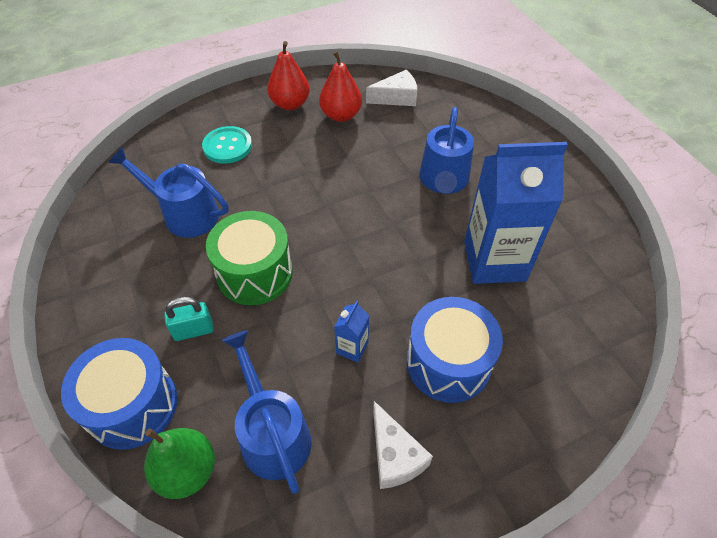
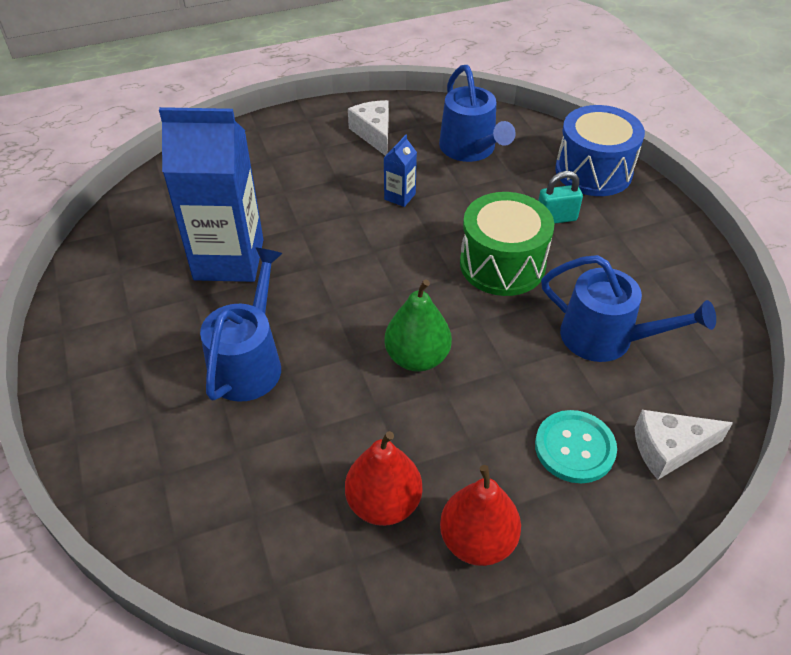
camera: 175 degrees left, 5 degrees down
green pear [144,428,215,499] -> green pear moved to [385,279,452,372]
white cheese [366,70,417,106] -> white cheese moved to [635,410,733,480]
blue drum [407,297,503,403] -> none

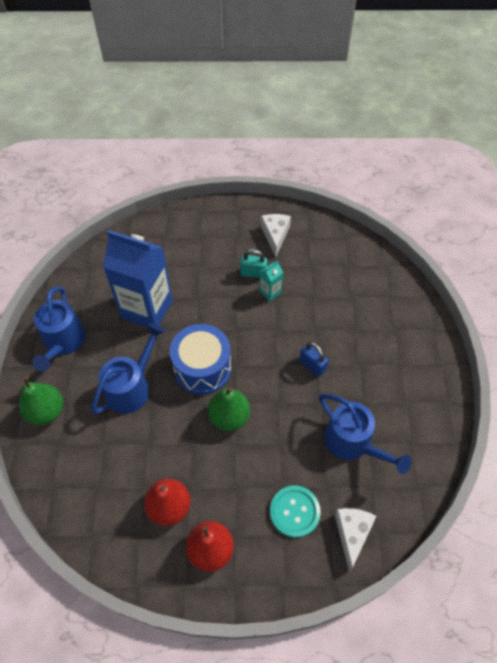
camera: 20 degrees right, 10 degrees up
blue carton [384,135,417,207] -> turquoise carton [259,261,283,301]
blue watering can [439,65,516,162] -> blue watering can moved to [32,286,86,372]
green drum [460,192,554,296] -> blue padlock [299,342,329,377]
turquoise padlock [538,171,583,224] -> turquoise padlock moved to [240,249,268,278]
blue drum [555,105,645,196] -> blue drum moved to [170,324,231,395]
white cheese [635,410,733,480] -> white cheese turned 90 degrees clockwise [334,508,377,572]
none -> green pear [19,376,63,425]

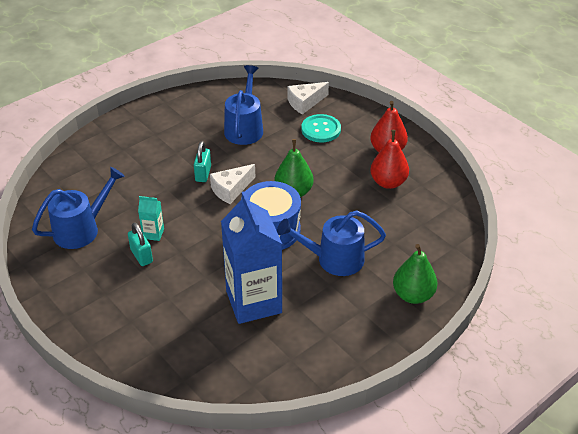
camera: 130 degrees left, 15 degrees down
blue watering can [32,286,86,372] -> blue watering can moved to [32,167,125,249]
white cheese [261,214,291,257] -> white cheese moved to [210,164,255,204]
blue padlock [299,342,329,377] -> turquoise padlock [194,141,211,182]

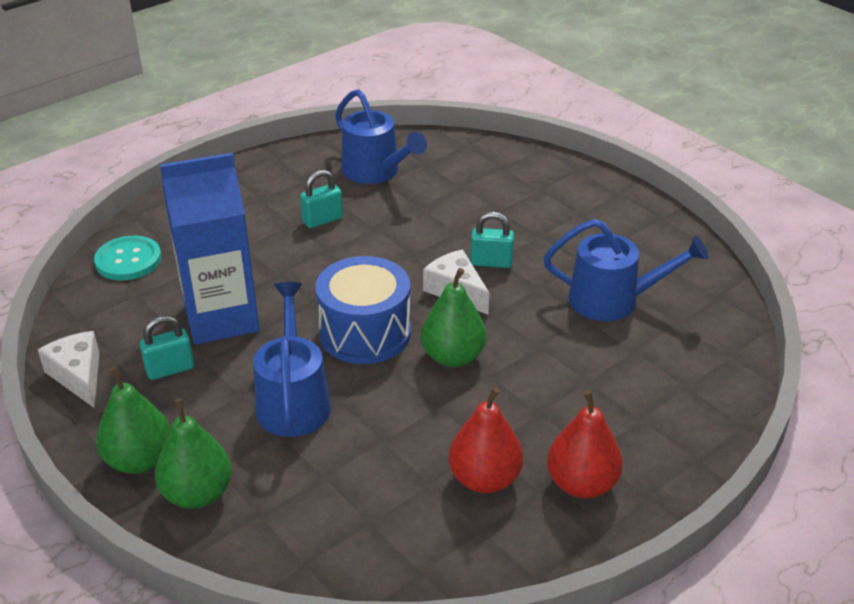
camera: 90 degrees right, 5 degrees down
turquoise carton [138,196,164,241] -> none
white cheese [288,82,329,114] -> white cheese moved to [38,331,99,408]
turquoise button [301,114,341,142] -> turquoise button moved to [94,236,161,280]
none -> green pear [96,366,171,474]
none -> turquoise padlock [140,315,194,380]

